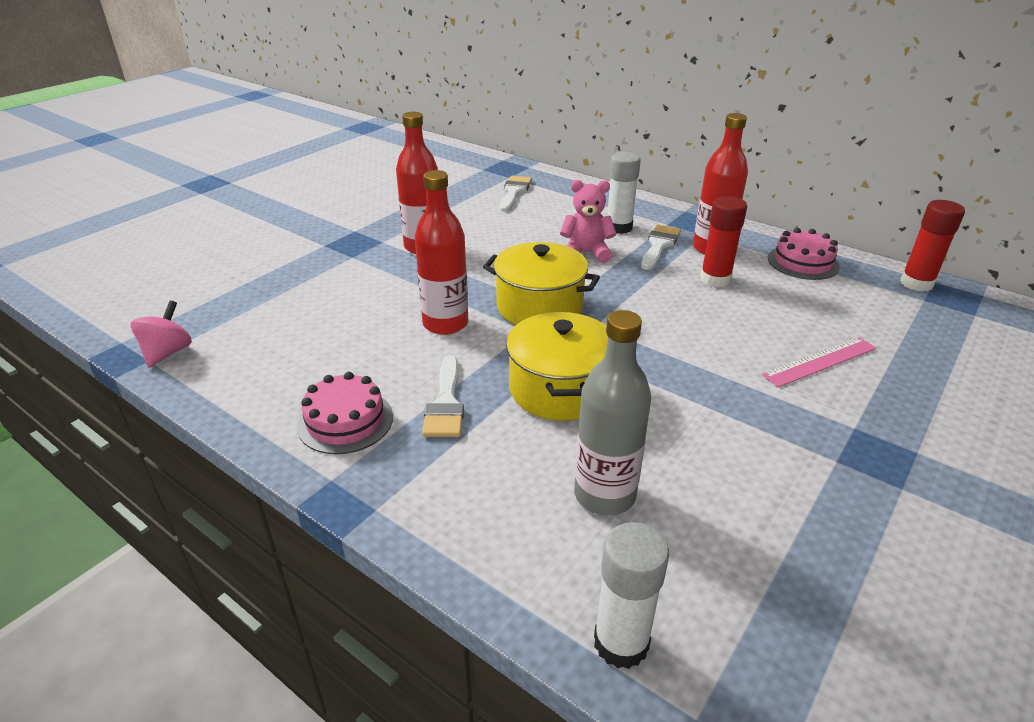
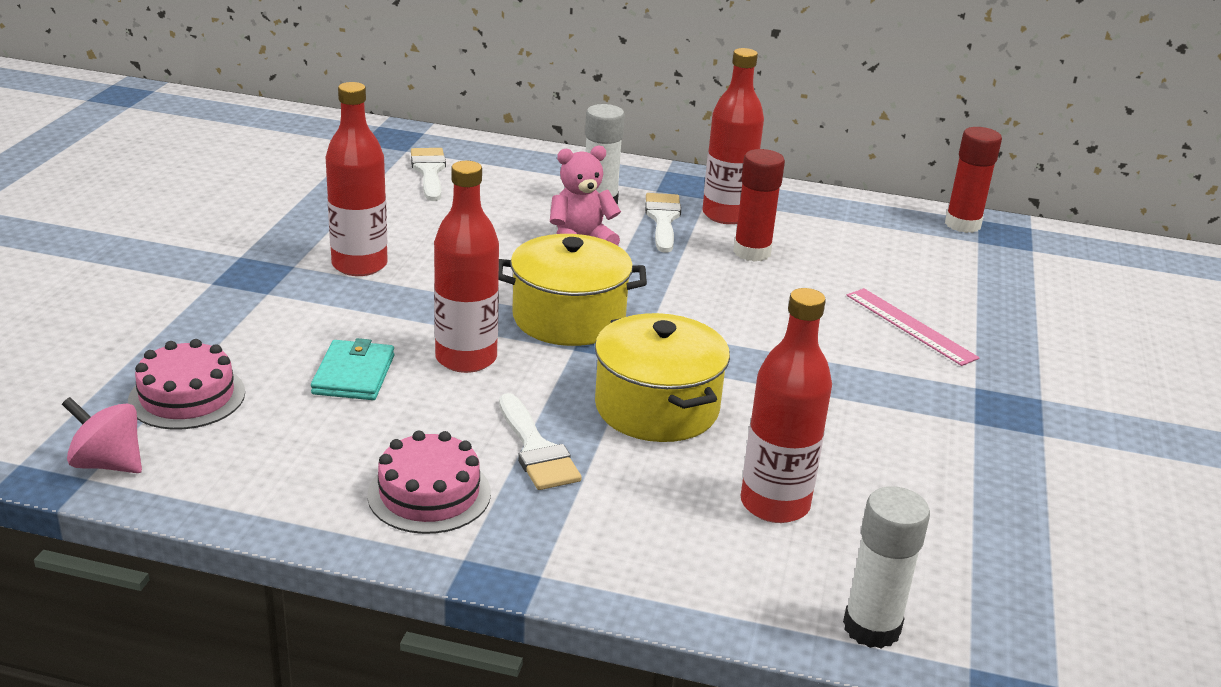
camera: 25 degrees left, 5 degrees down
pink spinning top [130,300,192,368] -> pink spinning top turned 60 degrees counterclockwise [62,397,142,473]
grey bottle [574,310,651,516] -> red bottle [741,288,832,523]
pink ruler [762,337,877,387] -> pink ruler turned 75 degrees counterclockwise [847,288,979,366]
pink cake [768,228,840,280] -> pink cake moved to [128,339,245,430]
none -> turquoise wallet [311,338,394,400]

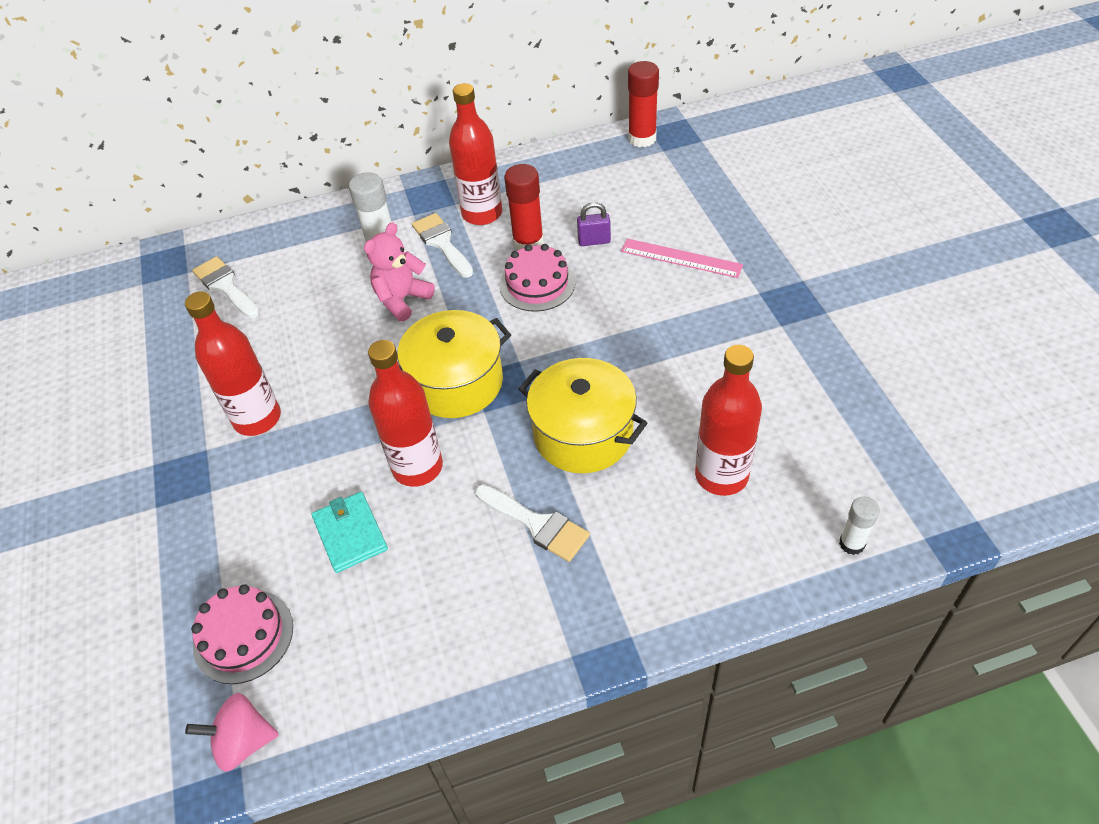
camera: 25 degrees left, 20 degrees up
pink cake [367,431,491,534] -> pink cake moved to [500,244,576,312]
white glue stick [843,486,930,648] -> white glue stick [839,496,880,555], size x0.61
none -> purple padlock [577,202,611,246]

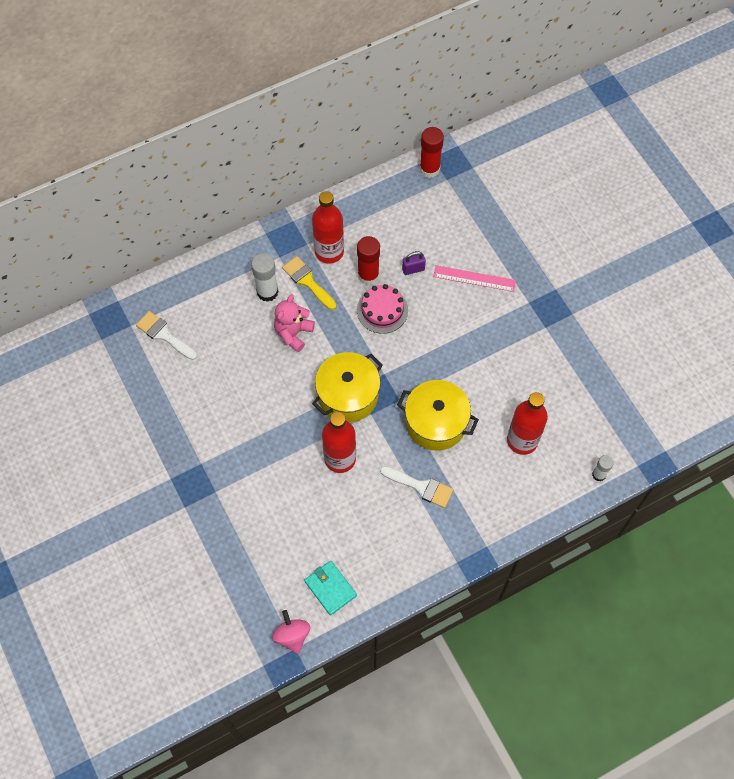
camera: 15 degrees left, 15 degrees up
red bottle [185,292,281,436] -> none
pink spinning top [185,693,279,772] -> pink spinning top turned 90 degrees clockwise [272,610,310,654]
pink cake [191,584,293,684] -> none
turquoise wallet [312,492,388,573] -> turquoise wallet moved to [304,561,357,616]
white brush [412,213,473,278] -> yellow brush [282,256,336,310]

